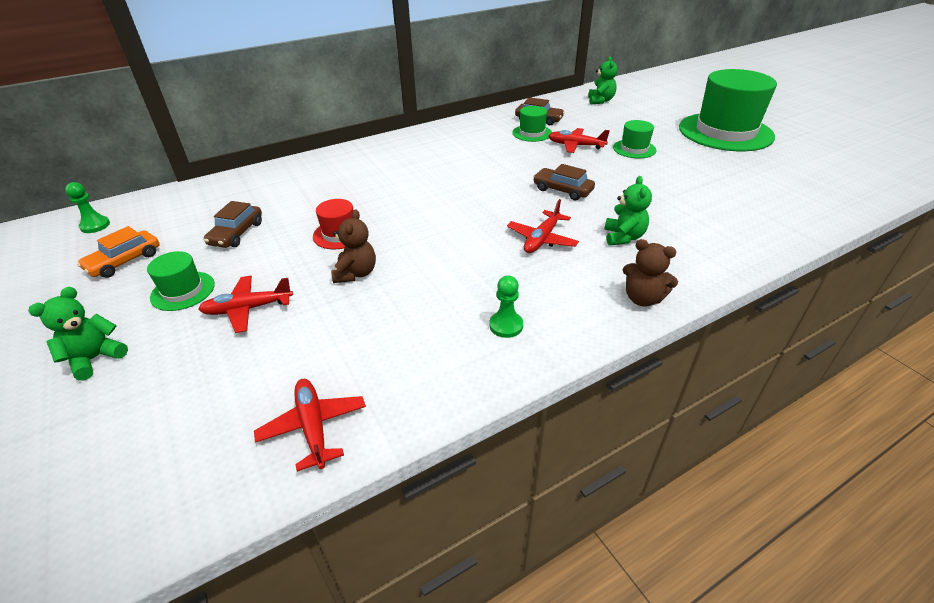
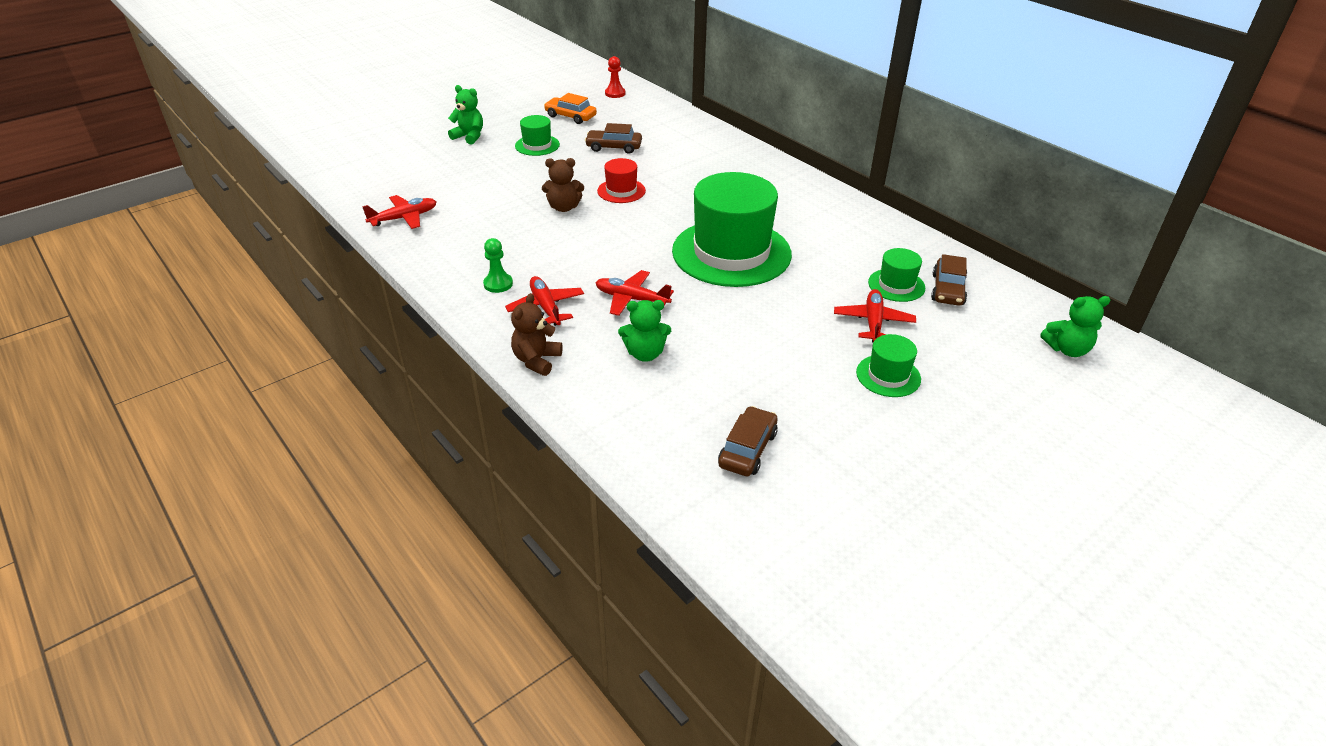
camera: 80 degrees right, 0 degrees up
green pawn [65,182,110,233] -> red pawn [605,56,625,98]
red plane [199,276,293,333] -> red plane moved to [505,276,584,326]
brown car [533,164,595,200] -> brown car moved to [718,406,778,476]
green hat [679,69,777,151] -> green hat moved to [672,172,792,287]

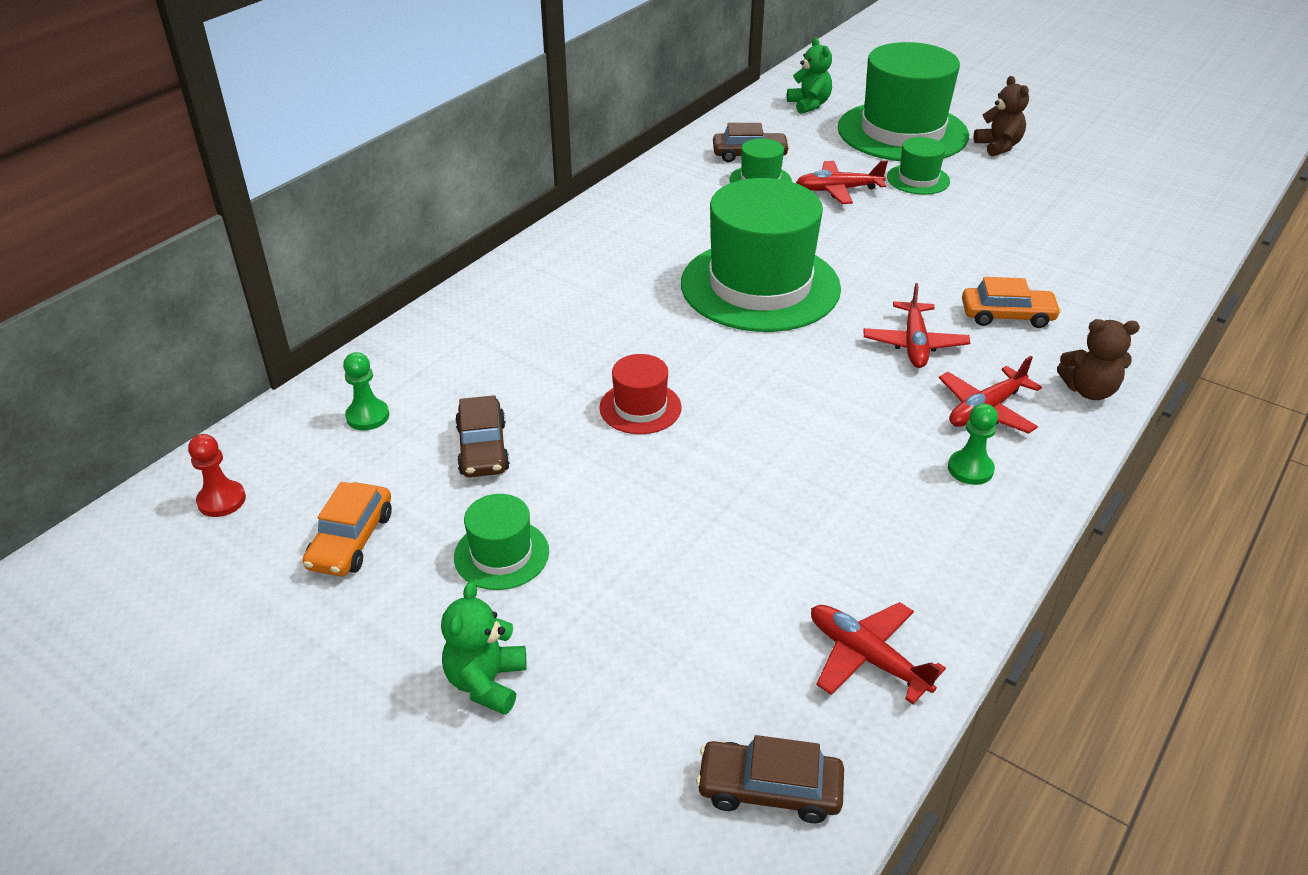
camera: 105 degrees left, 0 degrees up
brown teddy bear [542,158,584,212] -> brown teddy bear moved to [973,76,1029,157]
green teddy bear [618,300,671,362] -> orange car [962,277,1061,328]
brown car [718,406,778,476] -> brown car moved to [696,735,844,823]
none -> green pawn [343,352,389,430]
none -> green hat [838,42,969,161]

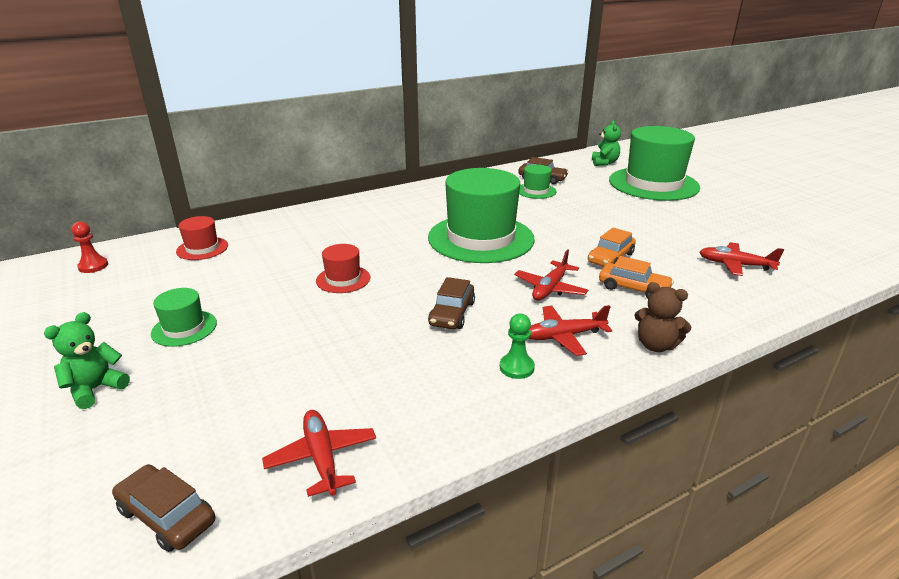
camera: 25 degrees right, 10 degrees down
orange car [303,482,392,576] -> orange car moved to [588,227,636,267]
green pawn [343,352,389,430] -> red hat [176,216,228,260]
brown car [455,395,510,477] -> brown car moved to [428,277,475,329]
red plane [796,160,888,204] -> red plane moved to [699,242,784,276]
green hat [887,137,950,195] -> none
brown teddy bear [973,76,1029,157] -> none

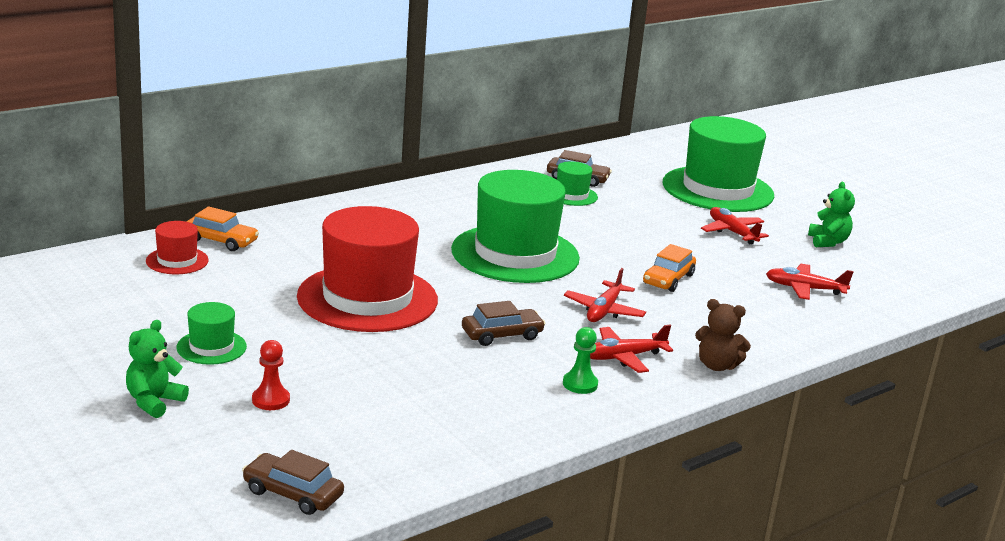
camera: 10 degrees left, 5 degrees down
red pawn [71,222,108,273] -> red pawn moved to [252,340,290,410]
red plane [262,410,376,497] -> red plane moved to [701,207,769,244]
red hat [316,244,370,293] -> red hat [297,206,438,332], size x2.23
brown car [428,277,475,329] -> brown car turned 120 degrees counterclockwise [462,301,546,346]
green teddy bear [592,120,621,166] -> green teddy bear moved to [808,182,855,247]
orange car [599,256,674,298] -> orange car moved to [186,206,259,251]

